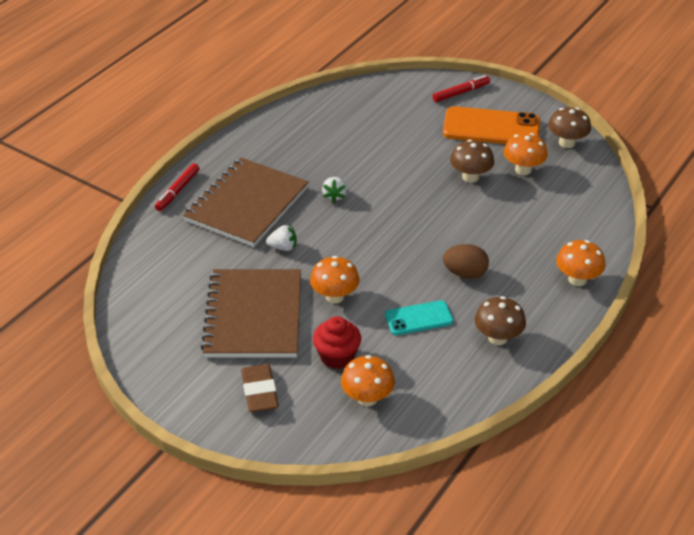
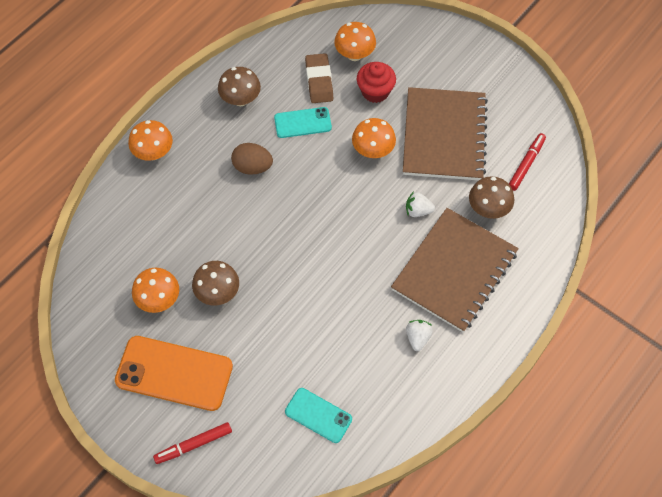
camera: 175 degrees left, 20 degrees up
red marker [155,163,199,211] -> red marker moved to [509,133,546,191]
brown eraser [241,364,279,412] -> brown eraser moved to [305,53,333,103]
white strawberry [322,177,347,203] -> white strawberry moved to [406,320,433,351]
brown mushroom [548,107,591,148] -> brown mushroom moved to [469,176,514,219]
none -> turquoise phone [285,388,352,443]

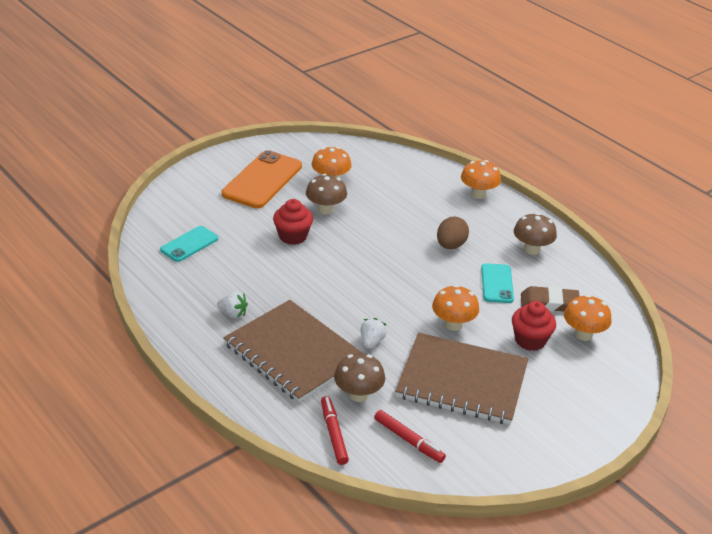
camera: 100 degrees right, 25 degrees down
red marker [153,422,232,464] -> red marker moved to [321,396,349,465]
none -> red cupcake [273,199,313,245]

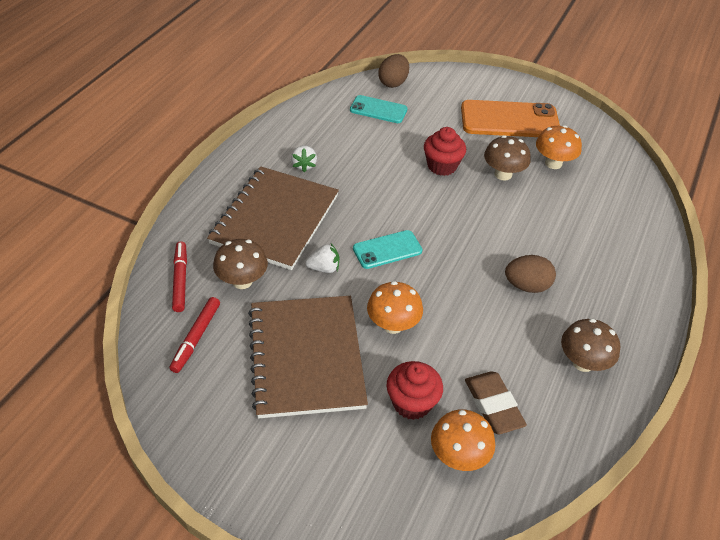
camera: 65 degrees right, 10 degrees up
red marker [321,396,349,465] -> red marker turned 60 degrees counterclockwise [172,241,187,312]
orange mushroom [461,160,501,199] -> none
turquoise phone [481,263,514,303] -> turquoise phone moved to [353,230,423,269]
none -> brown egg [378,54,409,88]

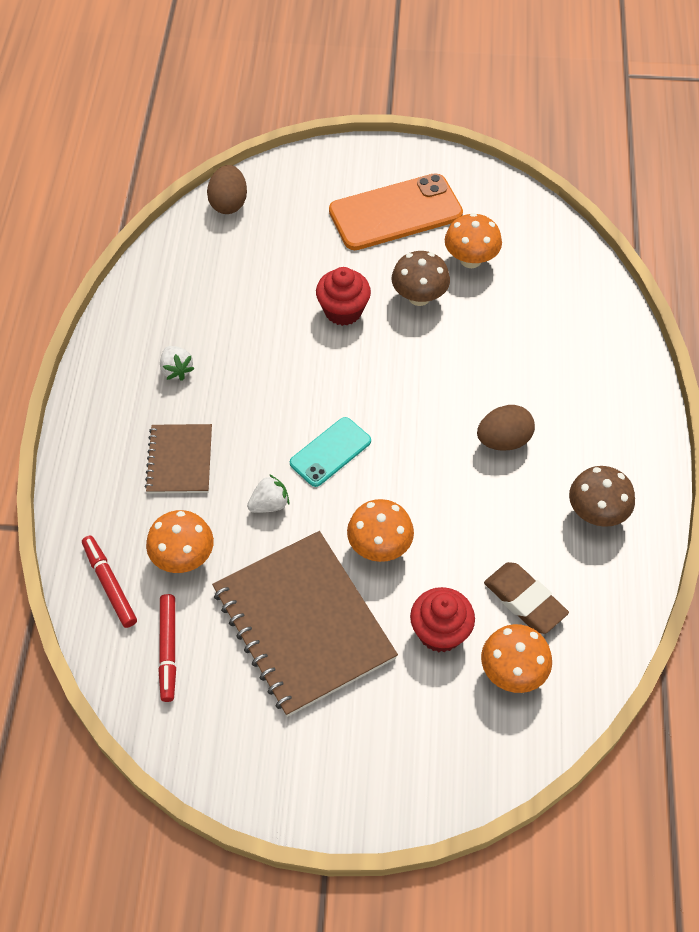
camera: 20 degrees left, 10 degrees up
brown notebook [207,166,339,270] -> brown notebook [145,424,212,493], size x0.53
brown mushroom [213,239,268,289] -> orange mushroom [146,510,214,573]
turquoise phone [350,95,407,123] -> none

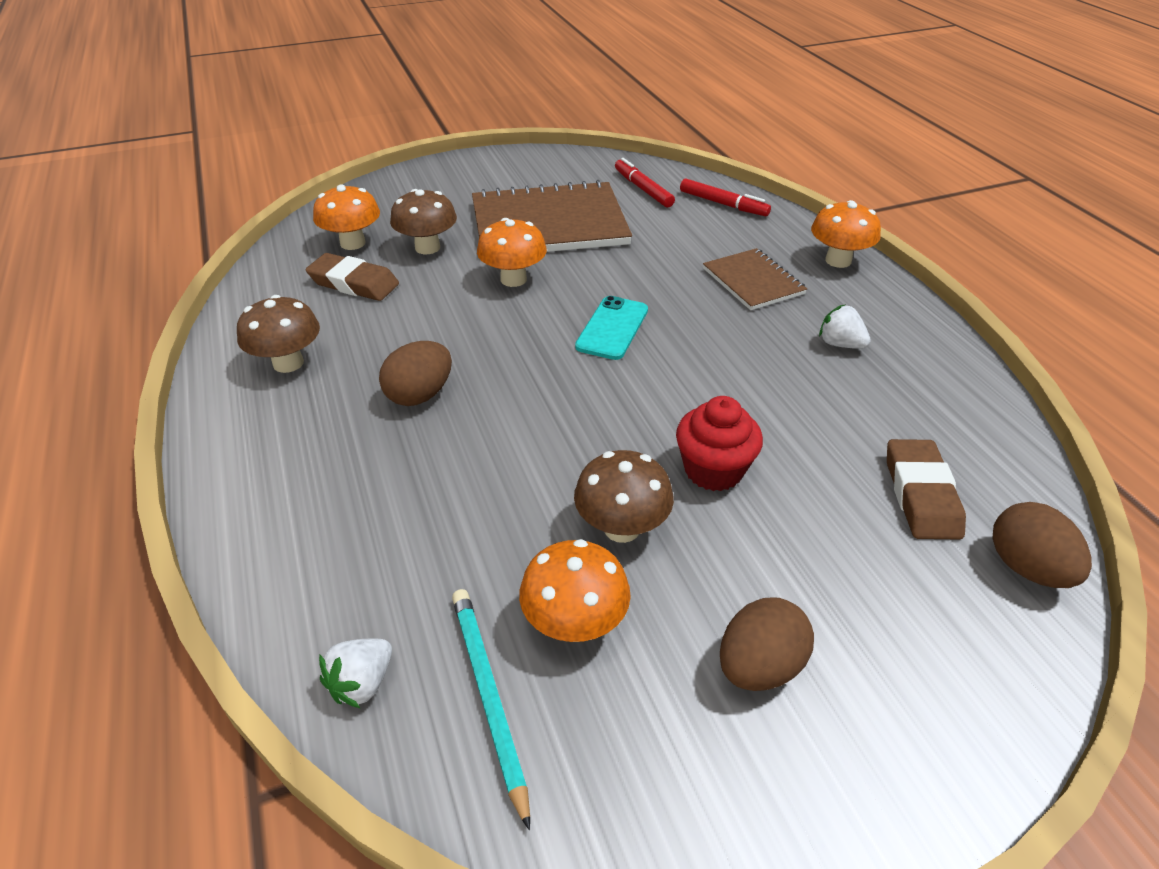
camera: 155 degrees right, 15 degrees down
orange mushroom [146,510,214,573] -> orange mushroom moved to [811,200,881,268]
brown notebook [212,531,398,717] -> brown notebook turned 45 degrees counterclockwise [472,180,632,252]
white strawberry [247,474,290,513] -> white strawberry moved to [319,639,392,709]
orange phone [329,173,463,250] -> brown egg [720,597,814,691]
red cupcake [410,587,475,652] -> brown mushroom [390,189,457,254]
none -> turquoise pencil [452,589,530,830]
none -> brown eraser [887,439,966,540]

